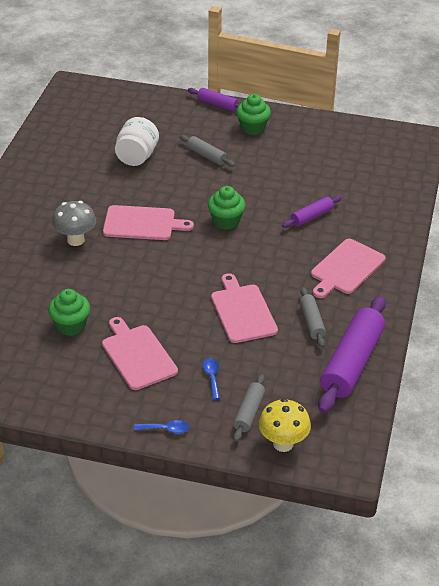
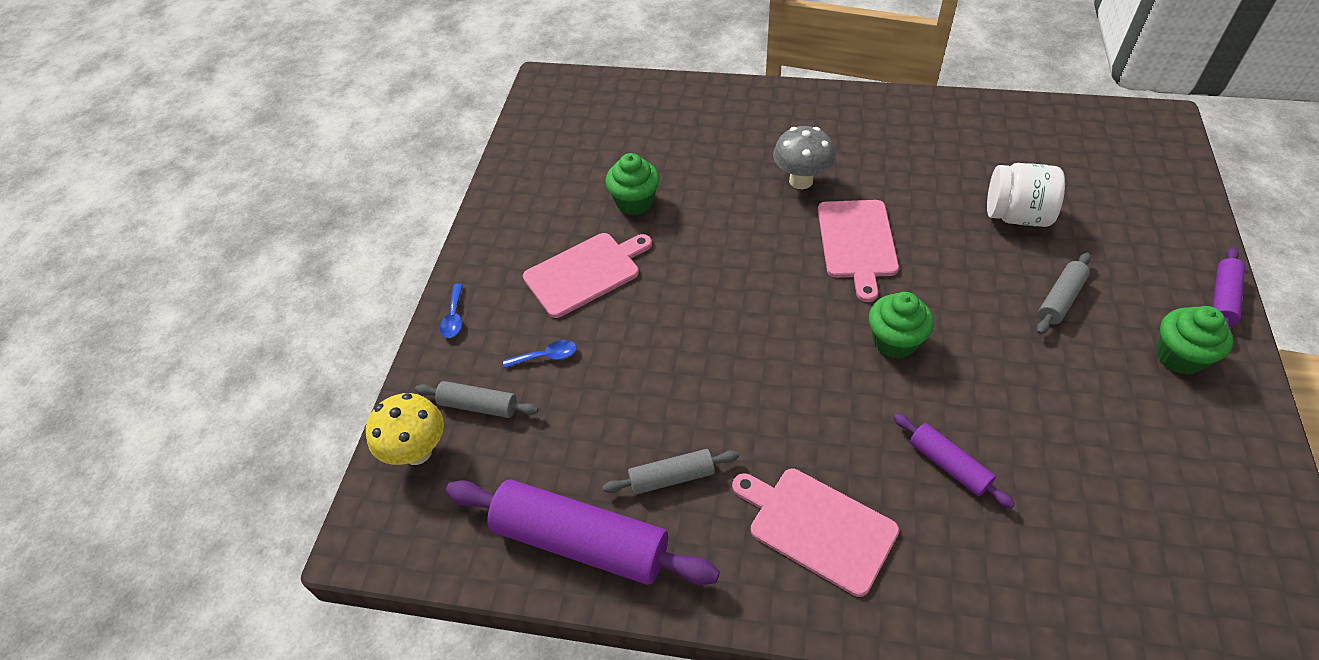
camera: 90 degrees right, 10 degrees up
pink cutting board [211,273,278,343] -> none

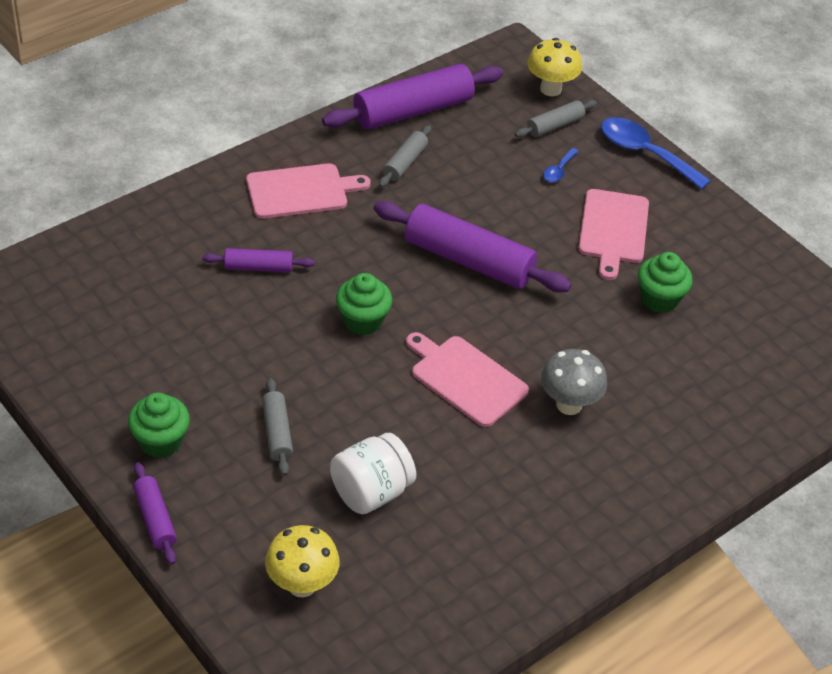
camera: 125 degrees right, 5 degrees down
blue spoon [440,284,463,338] -> blue spoon [601,117,711,190], size x2.07
none -> yellow mushroom [265,525,340,597]
none -> purple rolling pin [374,201,572,292]

